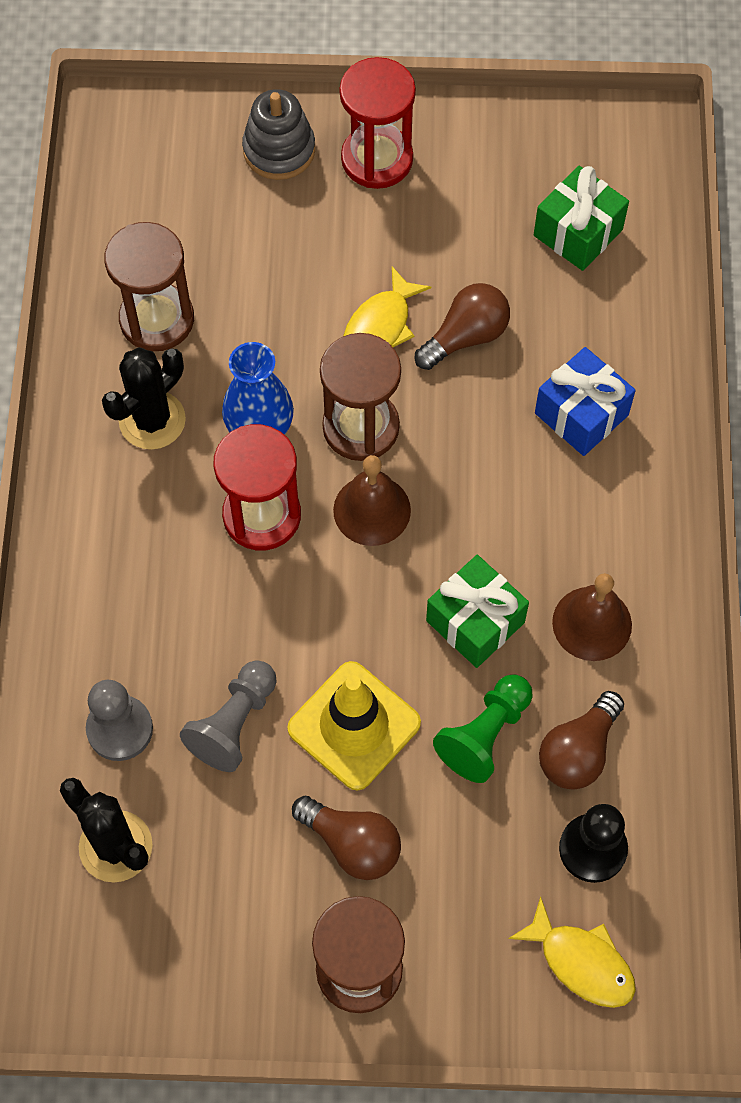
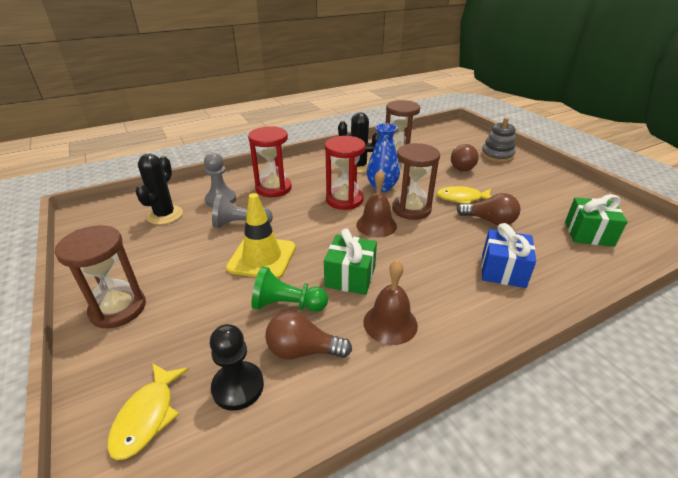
camera: 60 degrees right, 30 degrees down
brown light bulb [292,796,401,880] -> brown light bulb moved to [451,144,479,171]
red hourglass [340,57,416,189] -> red hourglass moved to [248,126,292,197]

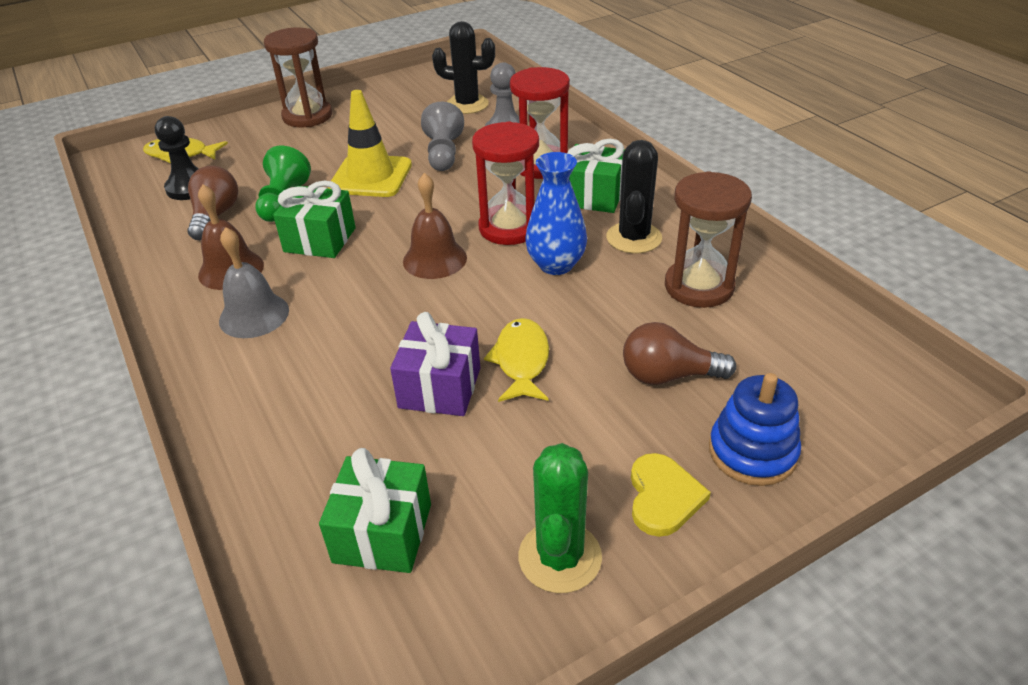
camera: 90 degrees right, 5 degrees up
brown hourglass [392,143,440,220] -> none
brown light bulb [457,193,521,225] -> purple gift [390,312,480,416]
grey stacking toy [481,118,516,163] -> blue stacking toy [709,373,801,486]
blue gift [481,223,536,288] -> none
none -> grey bell [219,227,289,338]
none -> green cactus [519,443,602,593]
none -> green gift [567,139,625,213]
none -> yellow heart [631,453,711,537]

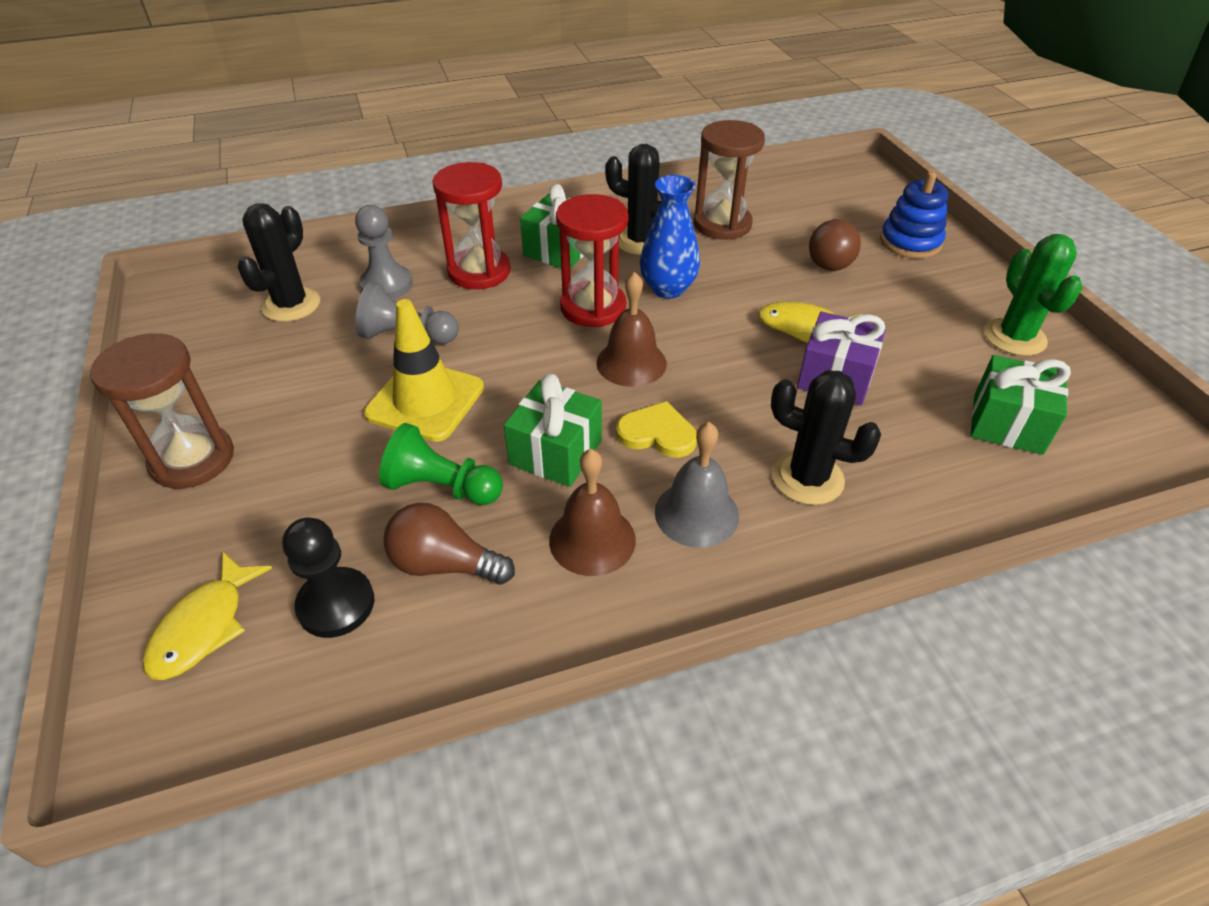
camera: 80 degrees left, 5 degrees up
green cactus [519,443,602,593] -> green cactus turned 60 degrees clockwise [984,234,1082,356]
yellow heart [631,453,711,537] -> yellow heart moved to [616,401,697,458]
none -> black cactus [771,370,881,505]

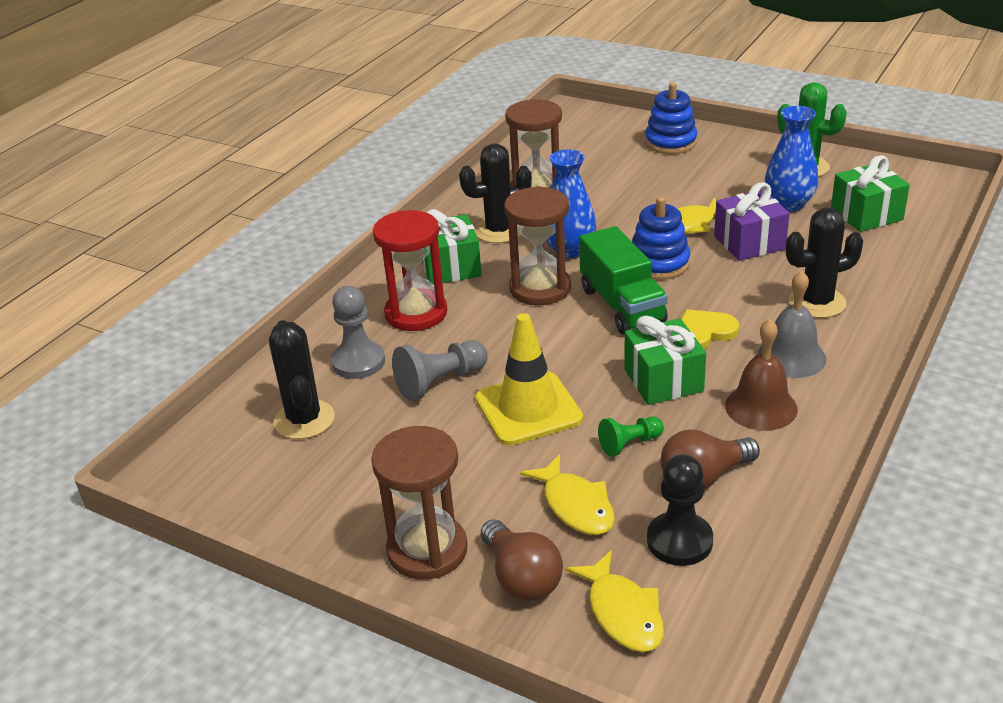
camera: 40 degrees left, 10 degrees down
green pawn [379,423,503,505] -> green pawn [598,416,664,456], size x0.64
red hourglass [556,194,629,327] -> brown hourglass [504,186,571,306]
brown bell [597,272,667,387] -> green truck [579,226,668,334]
brown light bulb [809,218,861,271] -> brown light bulb moved to [481,519,563,601]
none -> yellow fish [520,454,615,535]
none -> blue stacking toy [632,197,690,280]
none -> blue vase [765,106,818,211]

